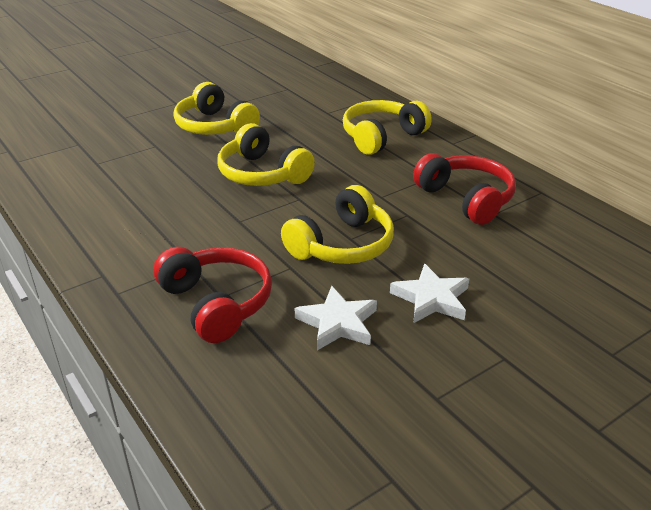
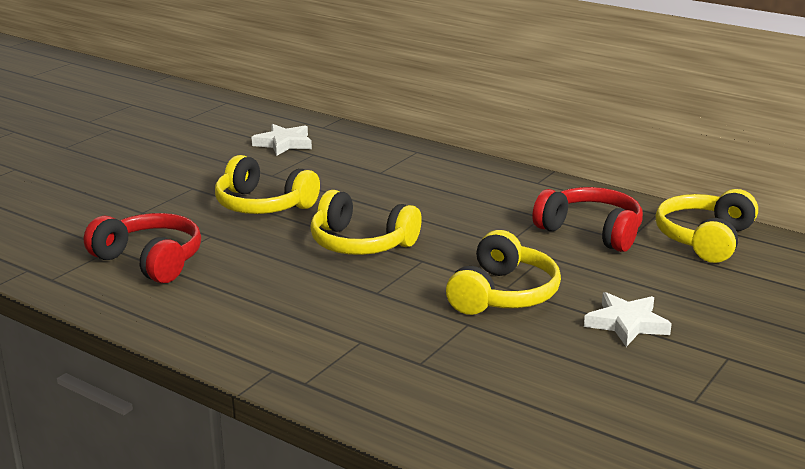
camera: 20 degrees left, 10 degrees down
red headphones [153,247,272,343] -> red headphones moved to [84,213,201,283]
white star [295,286,377,350] -> white star moved to [252,124,312,156]
yellow headphones [343,100,432,155] -> yellow headphones moved to [656,189,758,263]

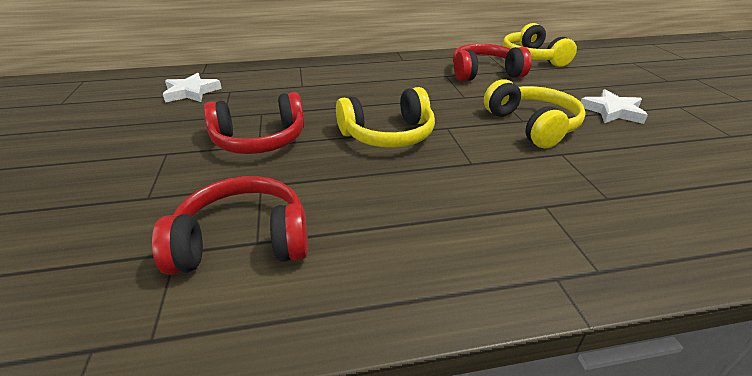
camera: 45 degrees left, 10 degrees up
yellow headphones [215,155,320,214] -> red headphones [204,92,304,154]

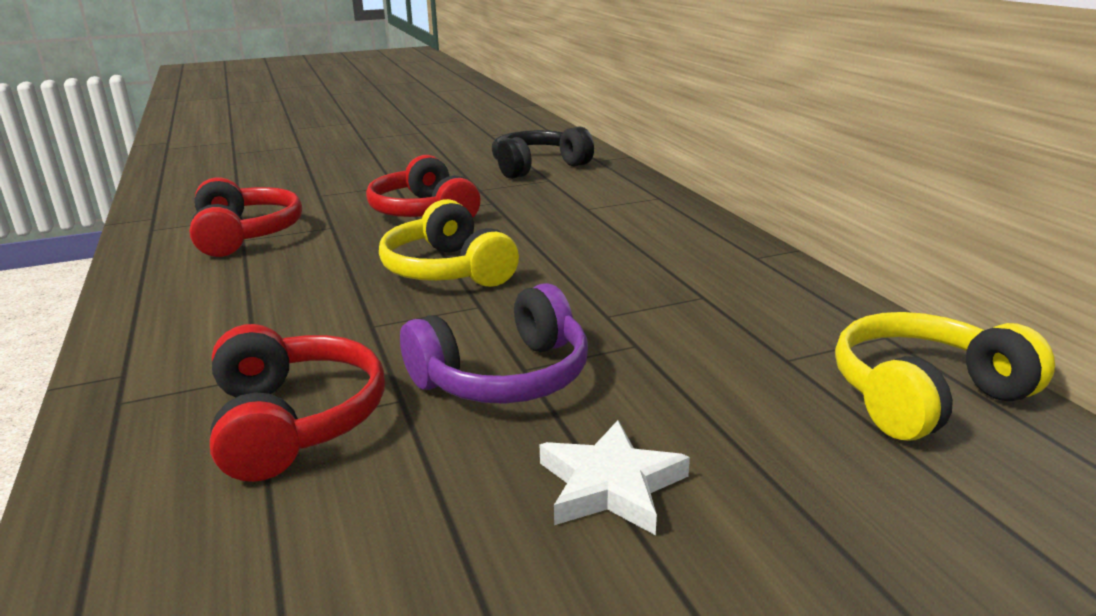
camera: 80 degrees right, 10 degrees down
white star [163,73,222,103] -> black headphones [492,126,594,179]
red headphones [453,44,532,81] -> red headphones moved to [210,324,385,482]
yellow headphones [484,79,586,148] -> purple headphones [400,283,588,404]

